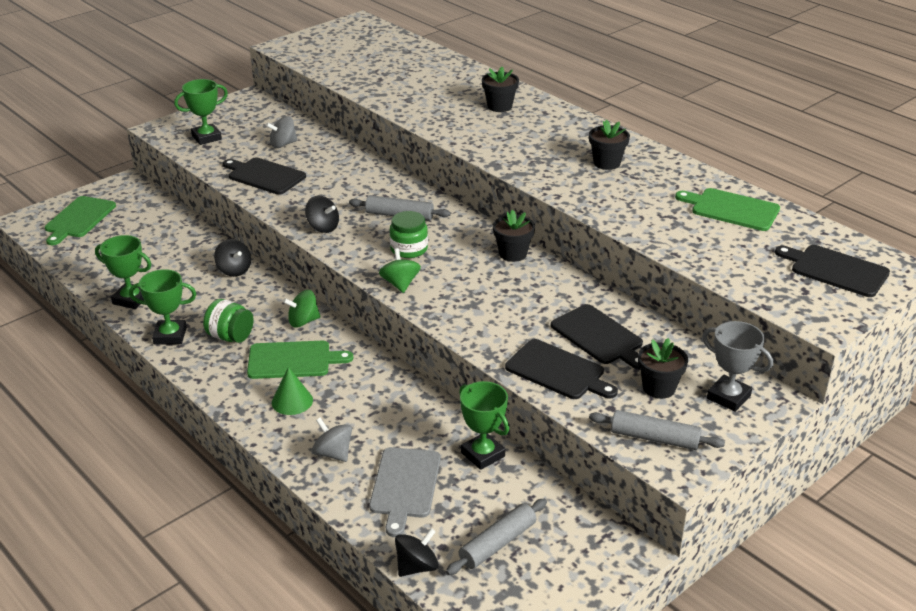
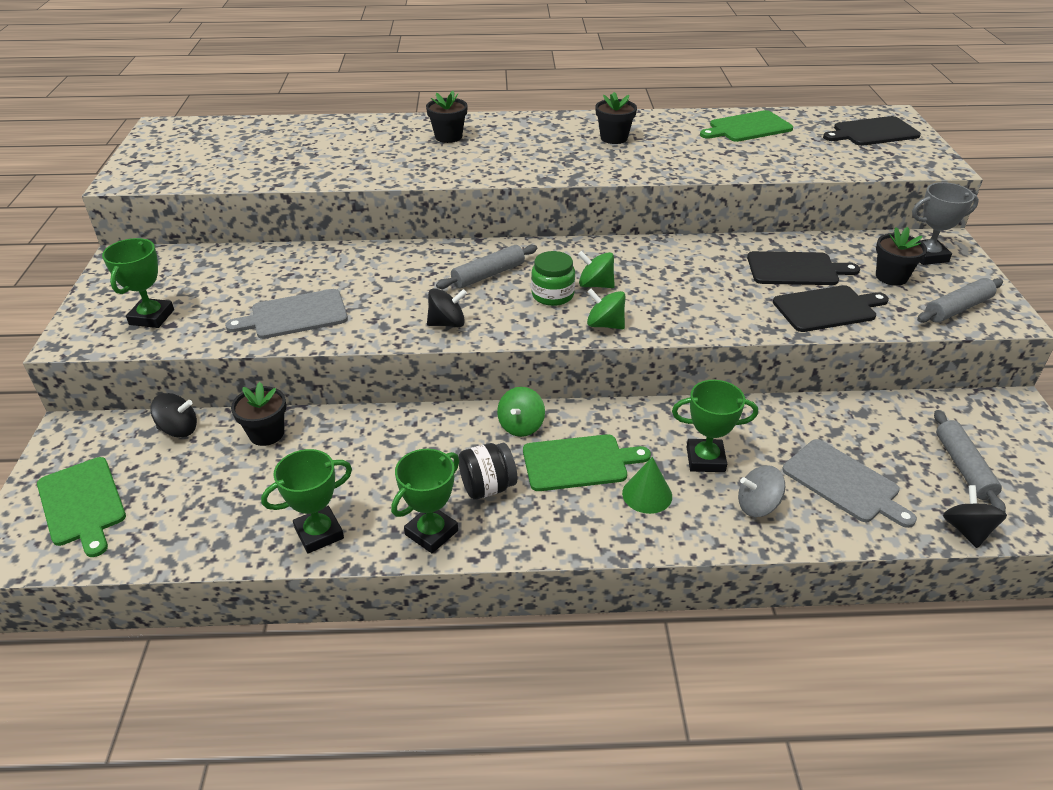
camera: 50 degrees left, 5 degrees up
green jar [203,299,254,343] -> black jar [458,443,517,500]
black spinning top [214,239,251,277] -> black spinning top moved to [150,393,197,438]
black cutting board [223,158,306,195] -> grey cutting board [225,289,348,339]
green cutting board [247,341,353,379] -> green cutting board turned 45 degrees clockwise [523,434,651,491]
grey spinning top [266,116,297,148] -> none
green trophy [459,381,509,470] -> green trophy moved to [672,380,758,472]
black flower pot [493,210,535,262] -> black flower pot moved to [231,382,286,446]
none -> green spinning top [578,251,615,288]

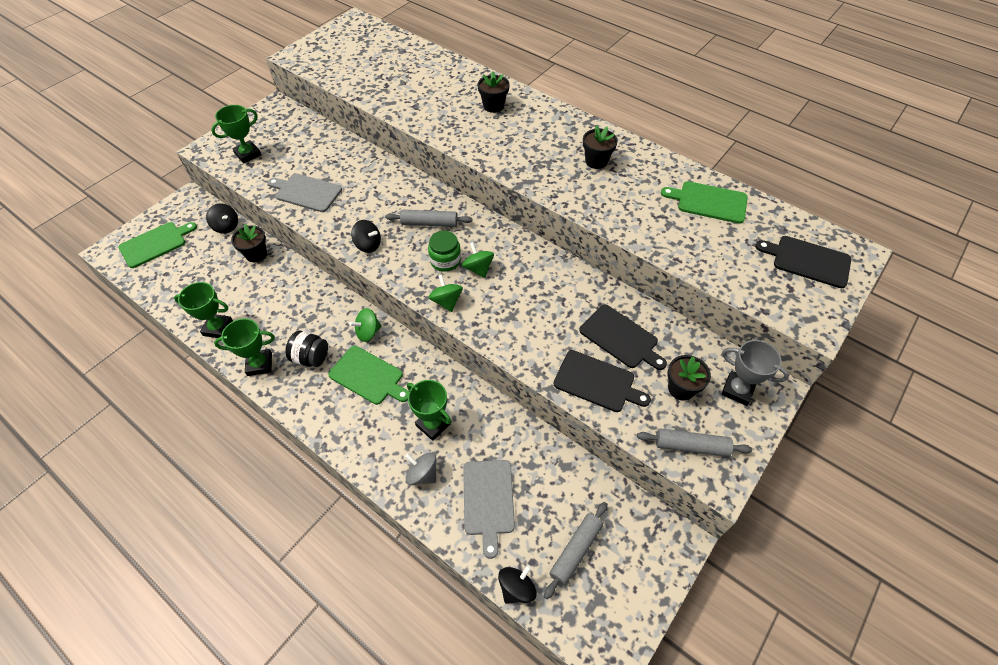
camera: 40 degrees right, 15 degrees up
green cutting board [37,457,126,557] -> green cutting board turned 135 degrees counterclockwise [118,222,197,268]
green cone [622,457,672,514] -> none

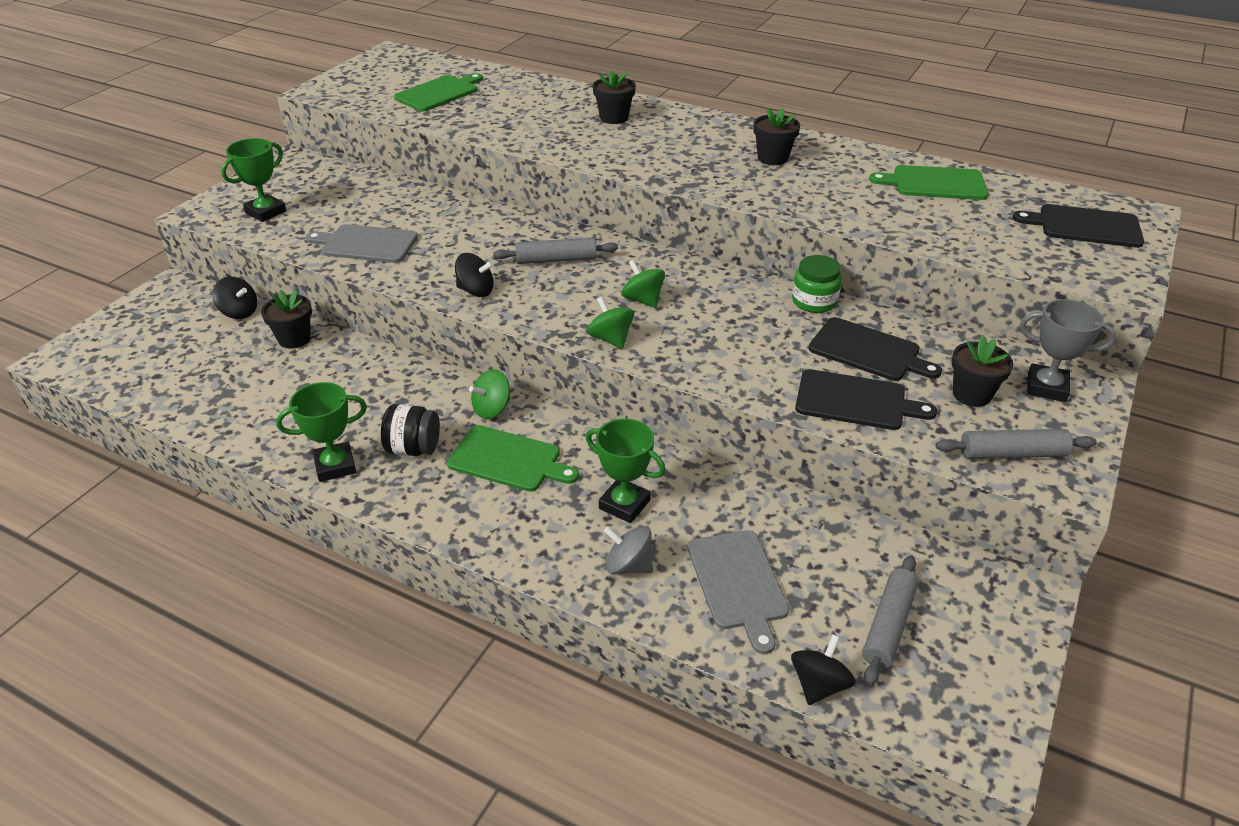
camera: 10 degrees left, 15 degrees down
green cutting board [118,222,197,268] -> green cutting board moved to [394,73,483,111]
green trophy [174,282,233,338] -> none
green jar [428,231,461,271] -> green jar moved to [792,255,842,313]

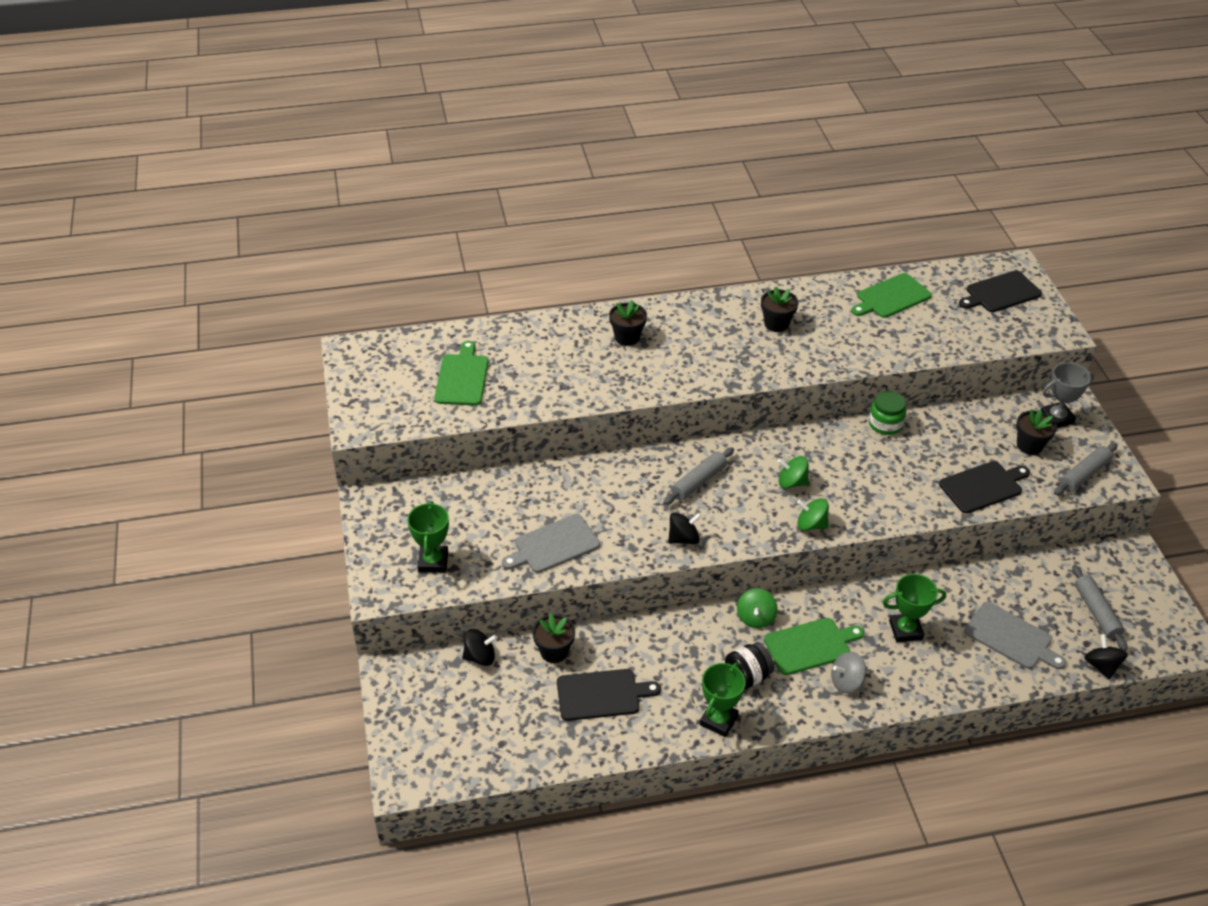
camera: 40 degrees left, 5 degrees up
grey spinning top [604,526,653,574] -> grey spinning top moved to [831,652,866,693]
black cutting board [808,317,942,381] -> black cutting board moved to [557,669,661,721]

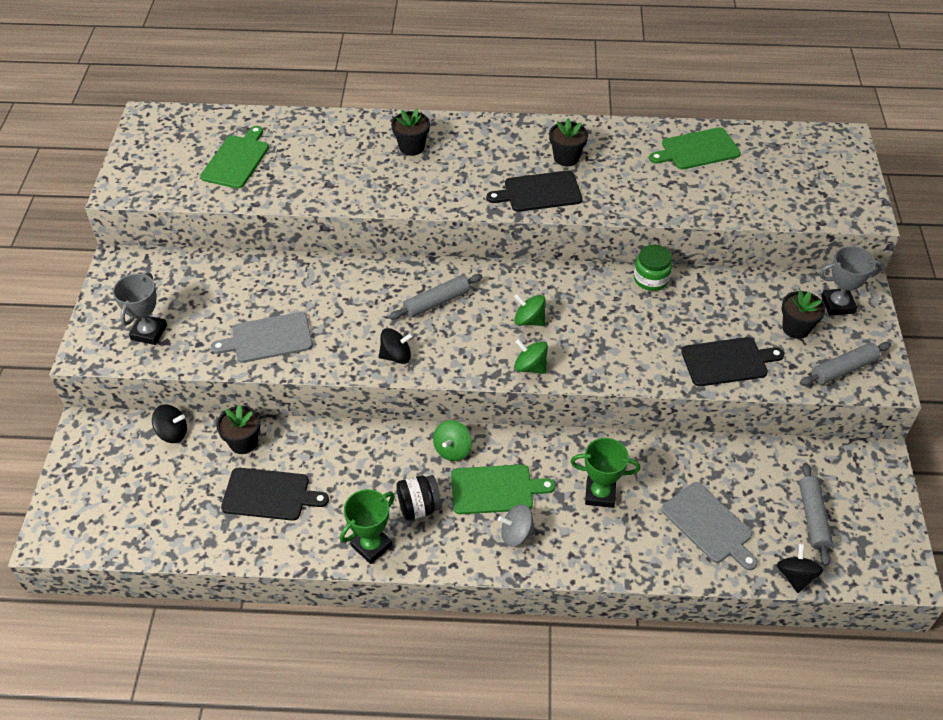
camera: 15 degrees right, 5 degrees up
green trophy [407,501,449,573] -> grey trophy [113,272,167,345]
black cutting board [959,270,1042,312] -> black cutting board moved to [487,171,583,212]

